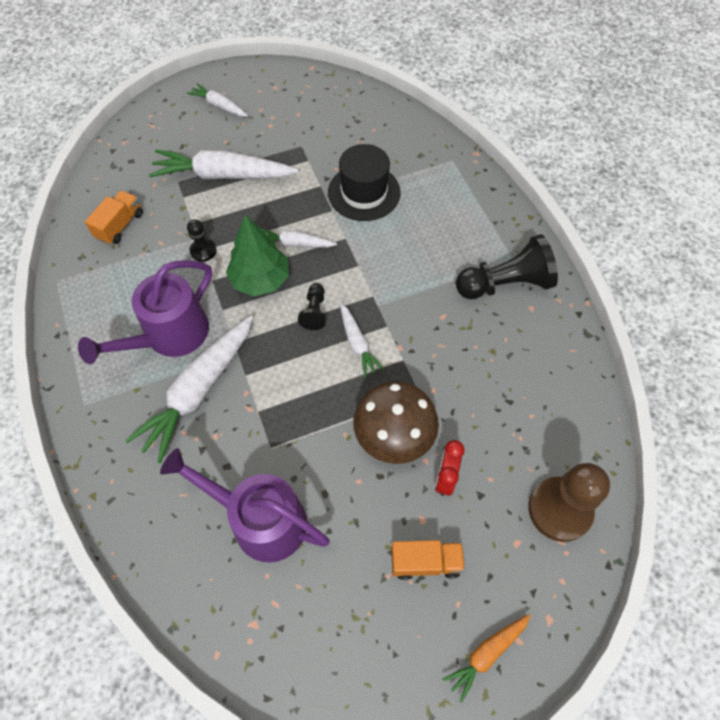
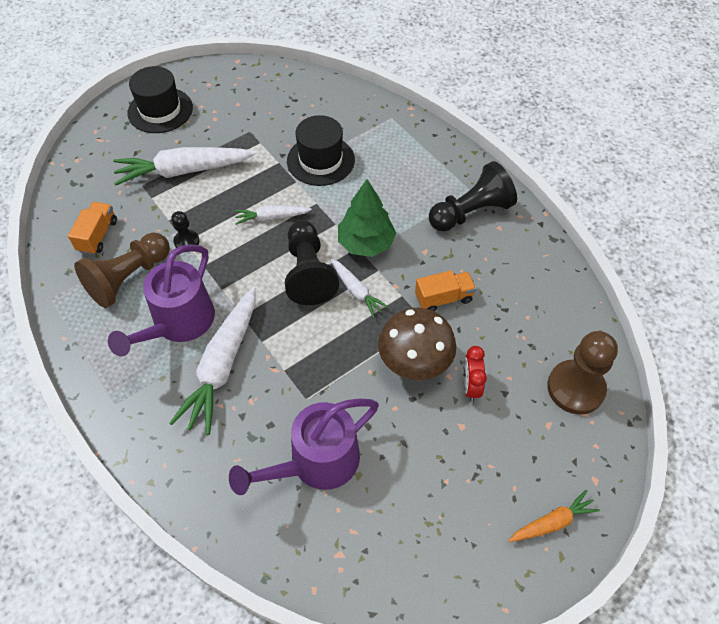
camera: 15 degrees left, 5 degrees down
purple watering can [160,448,330,563] -> purple watering can turned 45 degrees counterclockwise [229,399,379,495]
white carrot [187,83,248,117] -> black hat [127,66,193,133]
green tree [226,215,289,296] -> green tree moved to [338,179,396,257]
black pawn [298,283,326,330] -> black pawn [285,220,339,305], size x1.98
orange truck [391,540,465,580] -> orange truck moved to [415,270,476,311]
orange carrot [443,614,531,702] -> orange carrot turned 150 degrees counterclockwise [508,490,600,542]
none -> brown pawn [74,233,170,308]

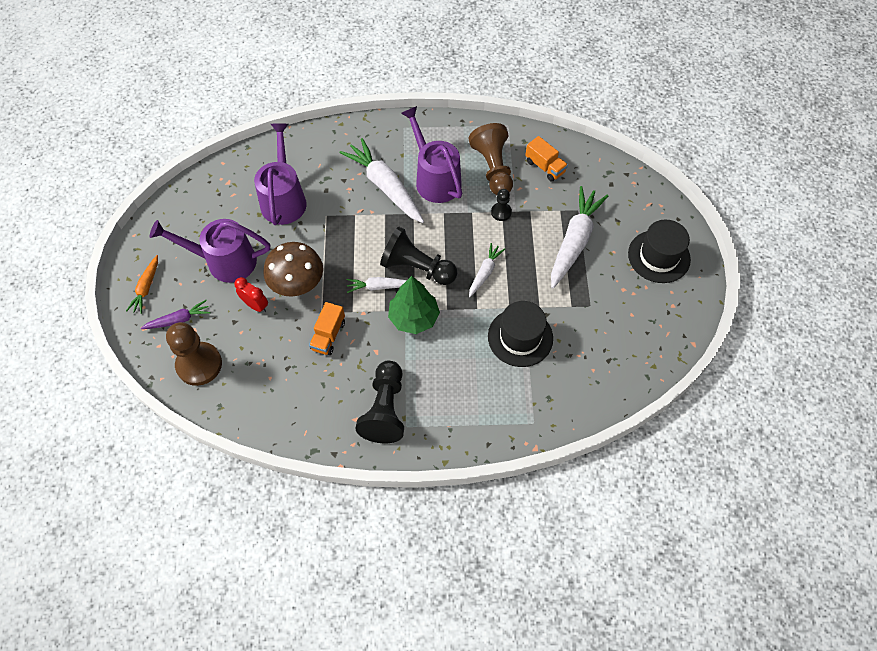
camera: 125 degrees right, 5 degrees up
none -> purple carrot [141,300,211,329]
none -> purple watering can [150,219,270,283]

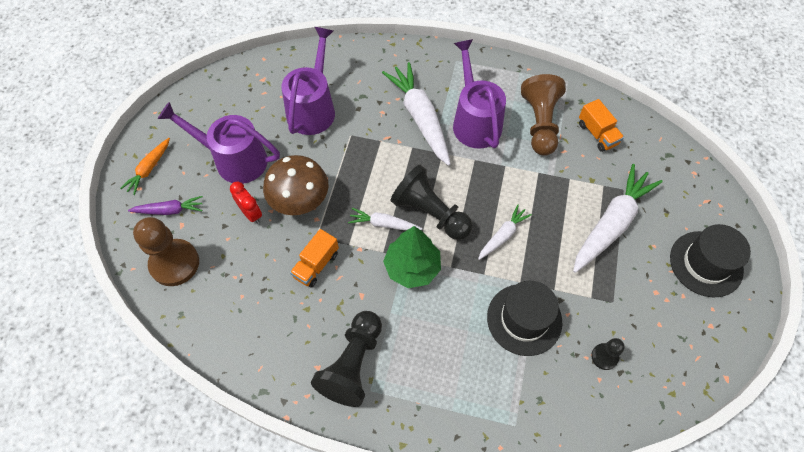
camera: 15 degrees right, 0 degrees up
black pawn [491,189,512,221] -> black pawn moved to [591,338,625,370]

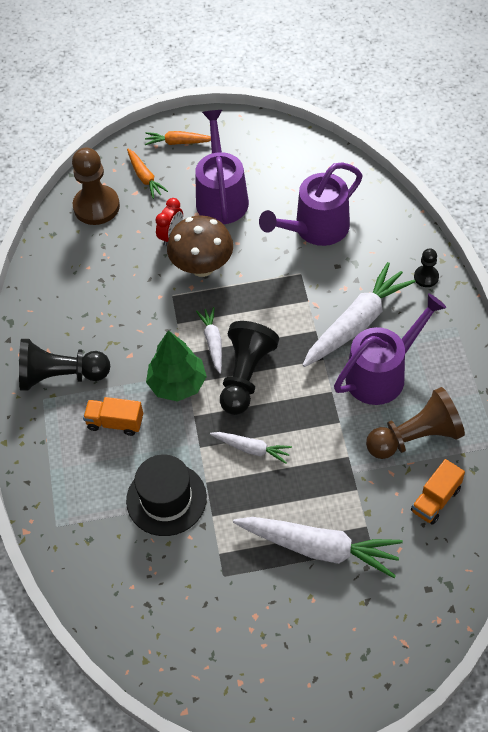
camera: 70 degrees right, 5 degrees down
purple carrot [128,196,203,215] -> orange carrot [127,149,168,199]
purple watering can [282,27,335,135] -> purple watering can turned 150 degrees clockwise [259,162,363,246]
orange truck [290,229,339,288] -> orange truck moved to [83,397,143,436]
black pawn [591,338,625,370] -> black pawn moved to [414,249,439,287]
black hat [670,224,751,297] -> none

